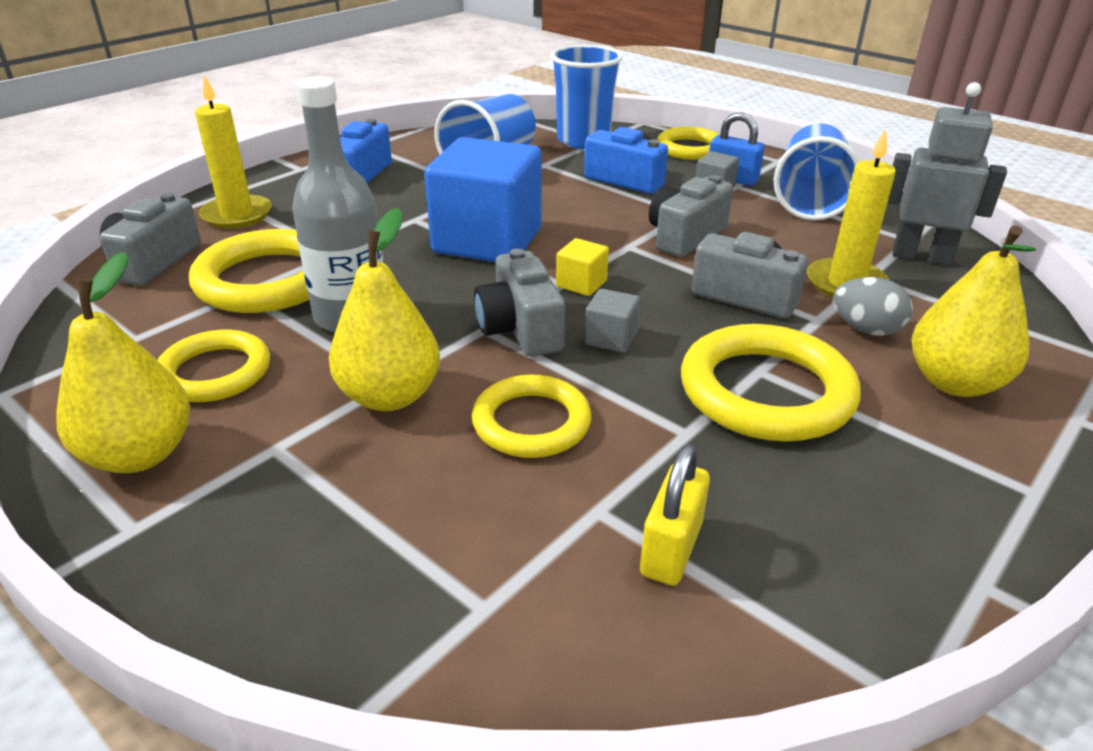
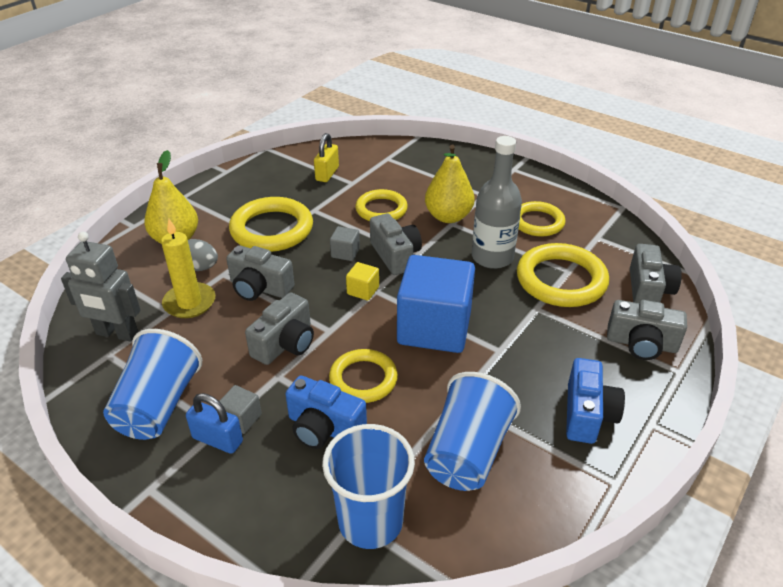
camera: 175 degrees right, 5 degrees up
yellow pear [56,252,190,473] -> none
yellow candle [195,75,272,229] -> grey camera [607,300,687,360]
yellow ring [657,127,720,160] -> yellow ring moved to [329,349,398,403]

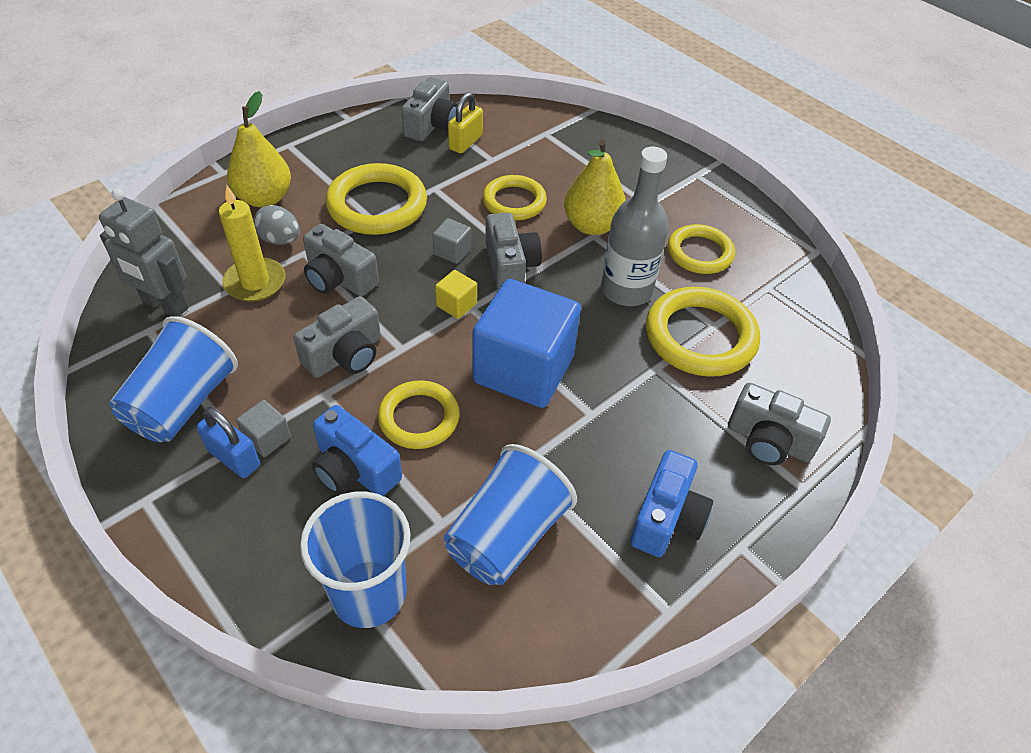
camera: 10 degrees right, 10 degrees up
grey camera [630,244,682,303] -> grey camera moved to [401,77,457,141]

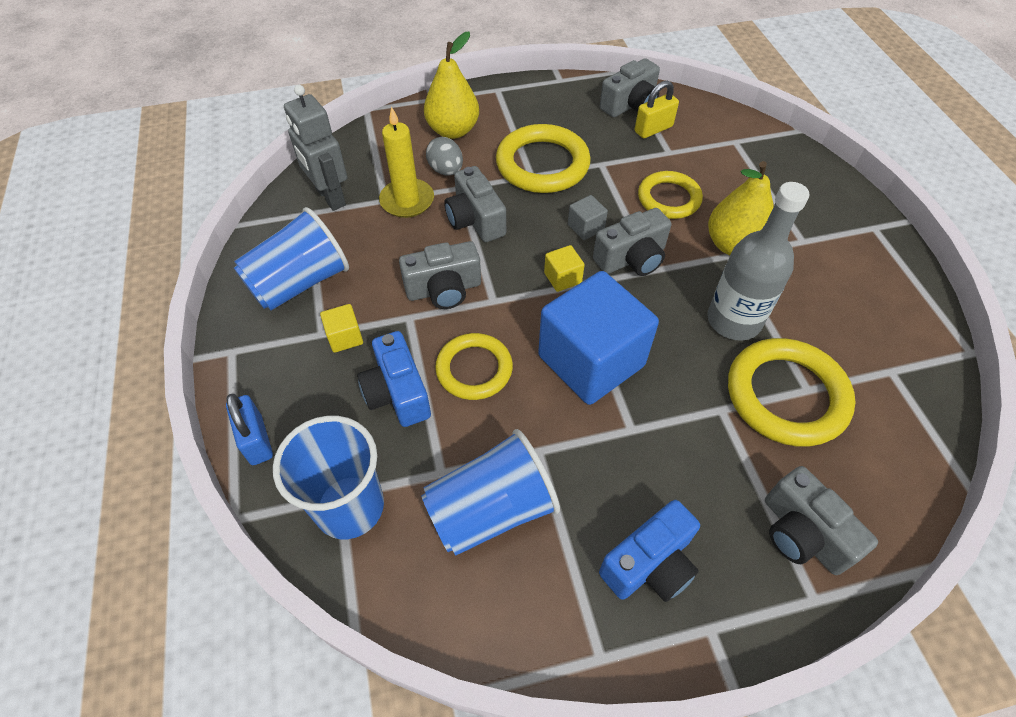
camera: 30 degrees right, 5 degrees up
blue padlock [197,408,260,478] -> blue padlock moved to [226,394,273,465]
grey cube [236,400,291,457] -> yellow cube [320,304,363,353]
grey camera [485,213,542,290] -> grey camera turned 45 degrees clockwise [593,208,671,276]
yellow ring [668,224,735,274] -> none

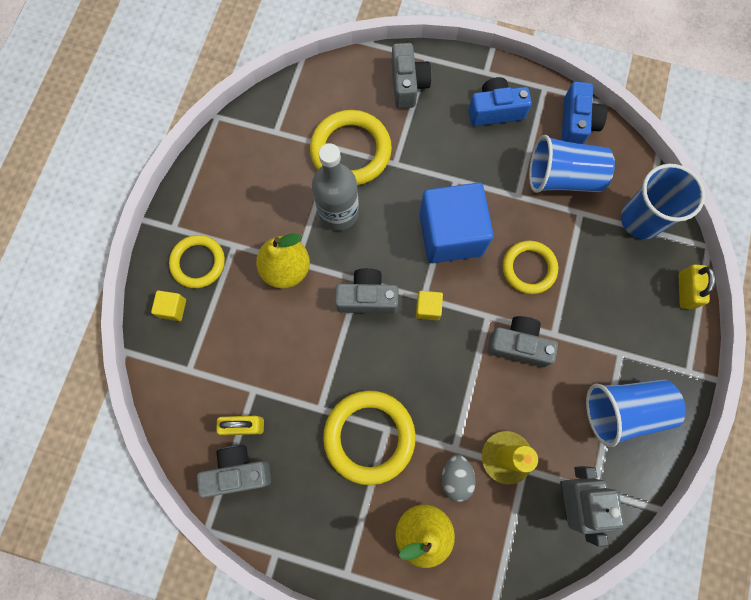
camera: 150 degrees left, 20 degrees up
blue padlock [226,394,273,465] -> yellow padlock [678,265,716,309]
yellow cube [320,304,363,353] -> yellow cube moved to [151,290,186,321]
blue camera [357,331,431,427] -> blue camera moved to [562,82,607,144]
grey camera [444,166,506,242] -> none
grey cube [568,195,608,240] -> none
yellow ring [638,171,703,219] -> yellow ring moved to [169,235,225,288]

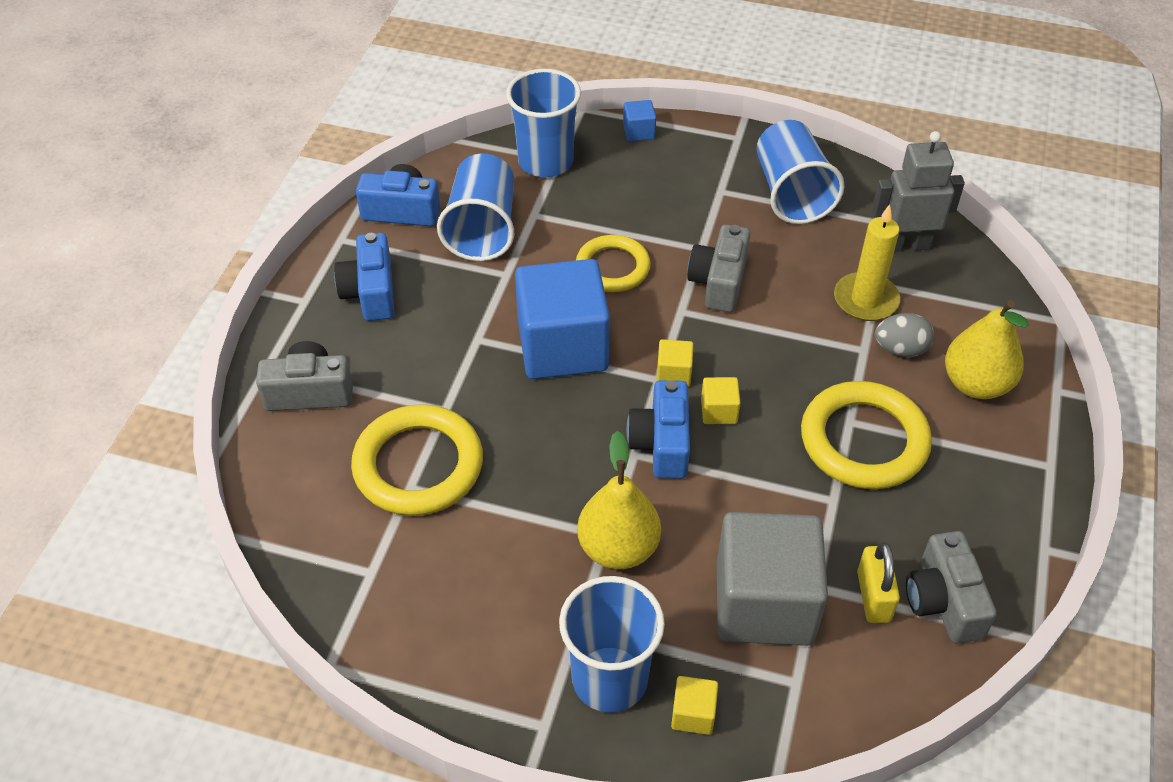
camera: 90 degrees left, 25 degrees down
yellow ring [169,235,225,288] -> blue cup [559,576,665,713]
grey bottle [312,143,359,231] -> none
grey camera [335,268,399,314] -> blue camera [627,380,690,479]
yellow padlock [678,265,716,309] -> blue cube [623,100,656,141]
none -> yellow cube [701,377,740,424]
none -> grey cube [717,512,828,646]

